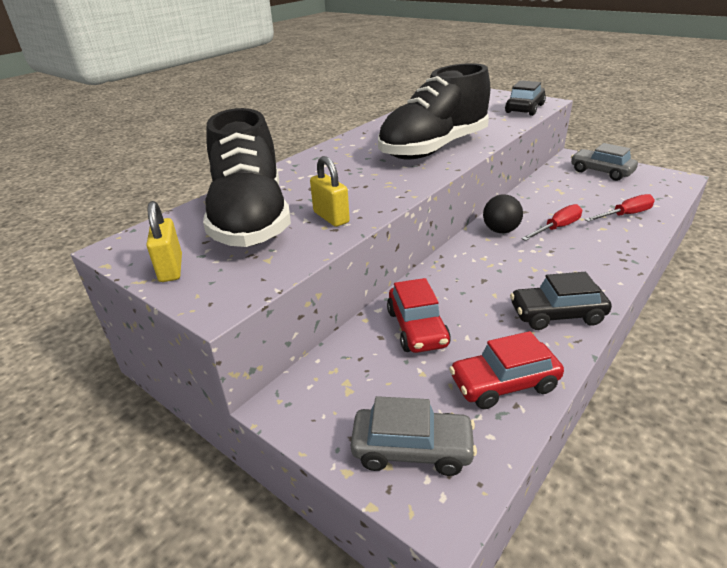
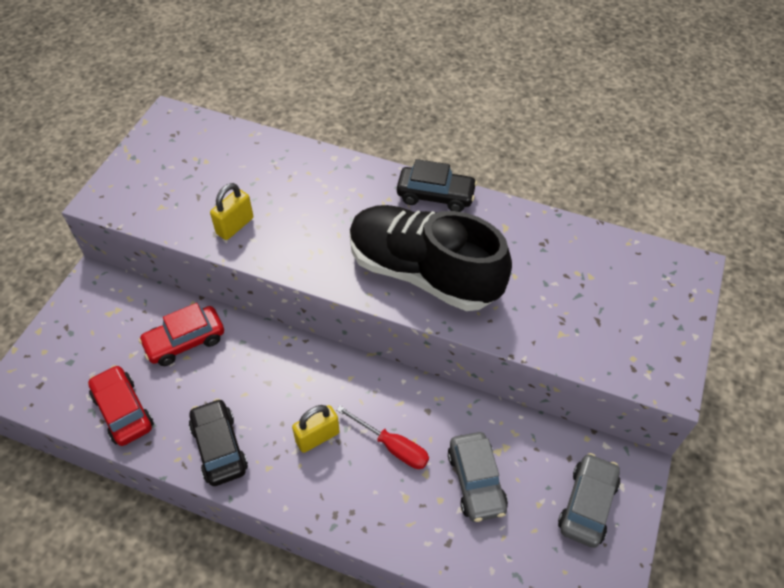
camera: 70 degrees right, 20 degrees up
yellow padlock [147,201,182,282] -> yellow padlock moved to [292,405,340,453]
black shoe [203,108,291,247] -> none
grey car [351,396,477,476] -> grey car moved to [448,432,508,522]
black ball [483,194,523,233] -> none
black car [505,80,546,116] -> black car moved to [397,159,477,212]
red screwdriver [584,194,655,222] -> none

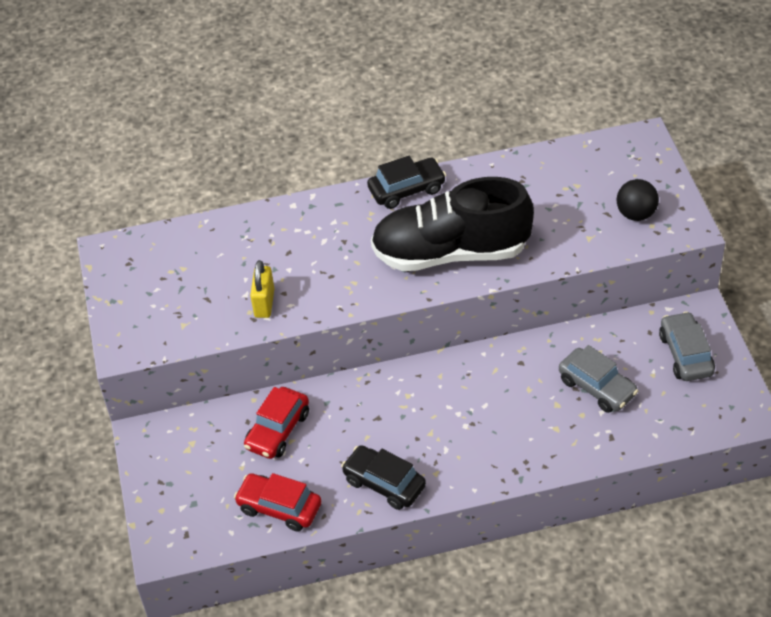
camera: 30 degrees left, 5 degrees down
yellow padlock [292,405,340,453] -> none
red screwdriver [336,406,429,469] -> none
none -> black ball [617,179,659,221]

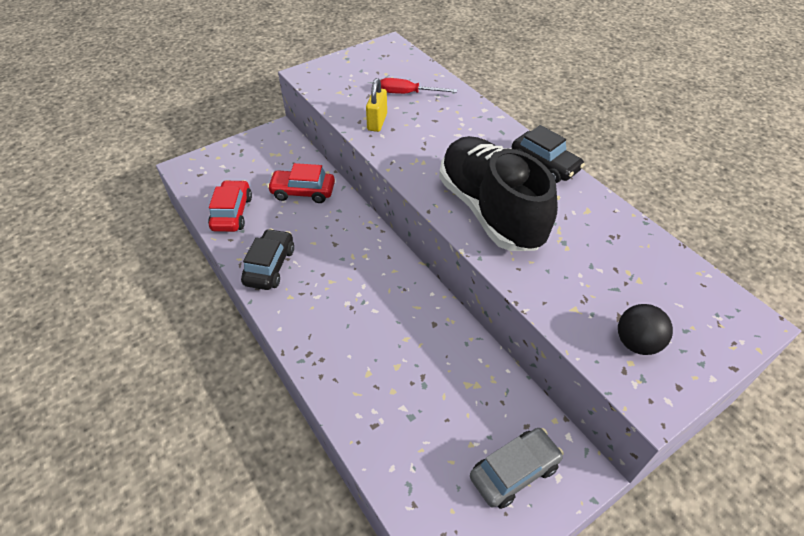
camera: 65 degrees right, 0 degrees up
yellow padlock [250,260,274,318] -> yellow padlock turned 60 degrees counterclockwise [366,78,387,132]
grey car [559,345,638,413] -> none
none -> red screwdriver [380,78,457,94]

